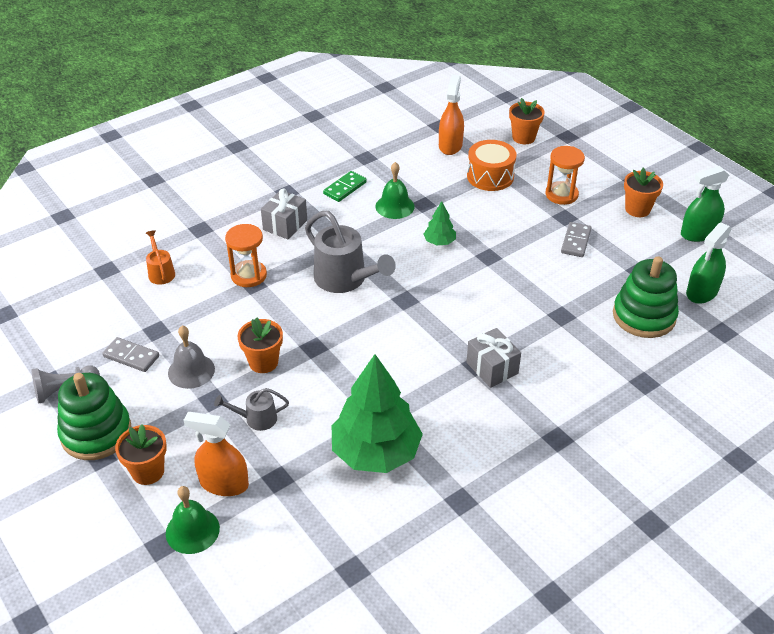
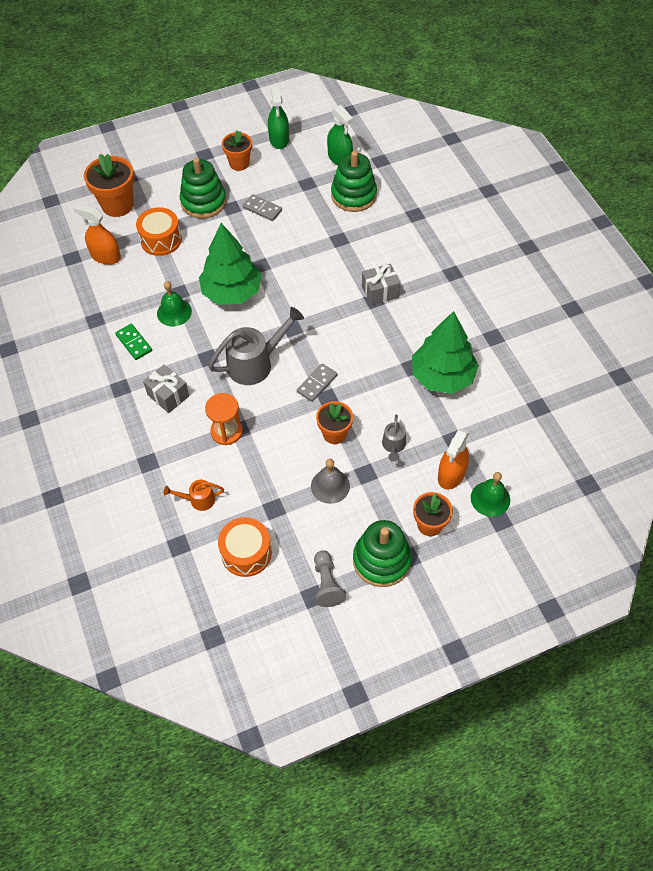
camera: 75 degrees left, 15 degrees up
grey domino [102,337,159,372] -> grey domino moved to [297,363,337,402]
green tree [423,201,456,245] -> green tree [199,223,262,305], size x2.24
orange flower pot [509,98,545,144] -> orange flower pot [84,153,134,217], size x1.54
orange hourglass [546,146,585,205] -> green stacking toy [179,158,226,219]
none -> orange drum [218,517,272,577]

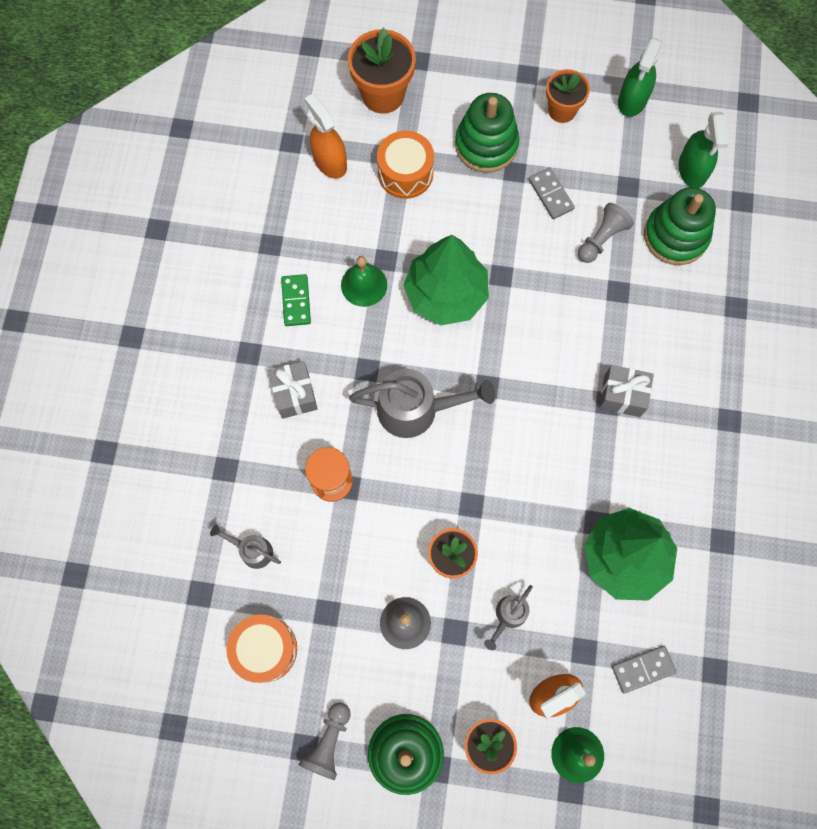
camera: 30 degrees right, 15 degrees up
orange watering can [163,480,224,511] -> grey watering can [210,525,281,569]
grey domino [297,363,337,402] -> grey domino moved to [612,646,676,693]
none -> grey pawn [578,203,634,263]

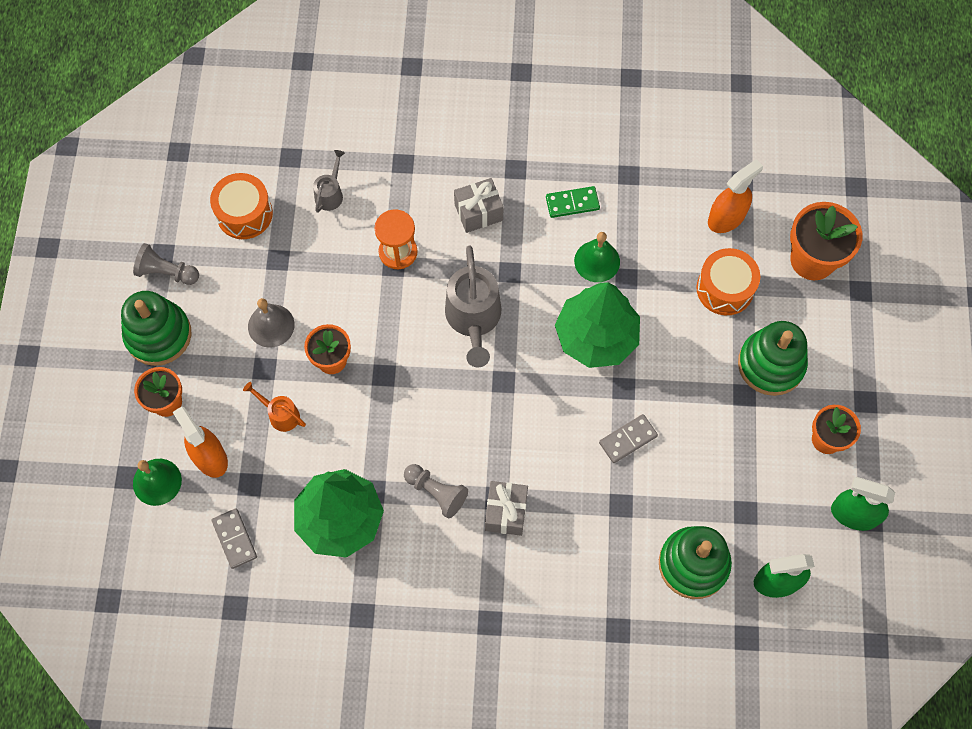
camera: 85 degrees right, 5 degrees down
grey watering can [484,585,533,650] -> orange watering can [243,382,306,432]
grey domino [529,167,575,219] -> grey domino moved to [599,414,658,463]
grey pawn [578,203,634,263] -> grey pawn moved to [404,464,468,519]

